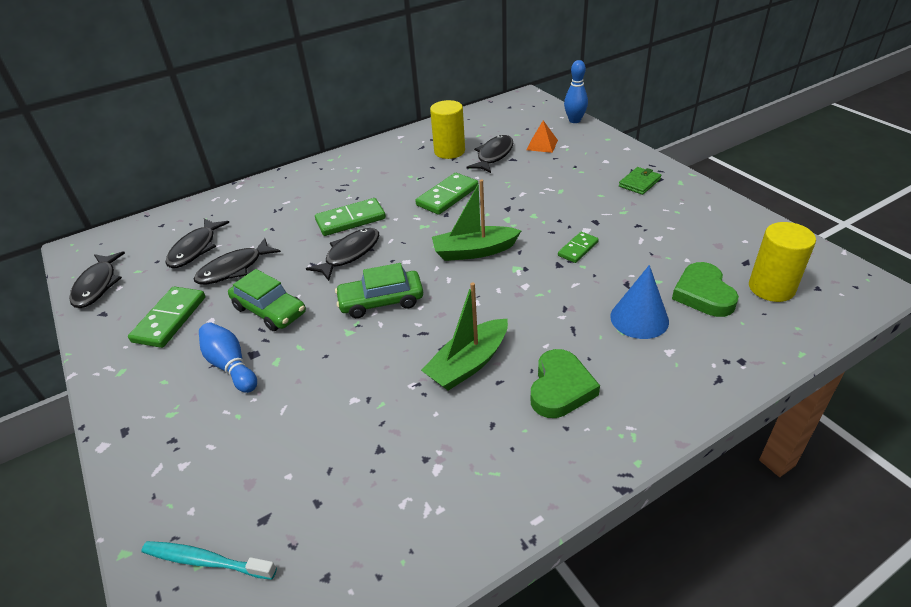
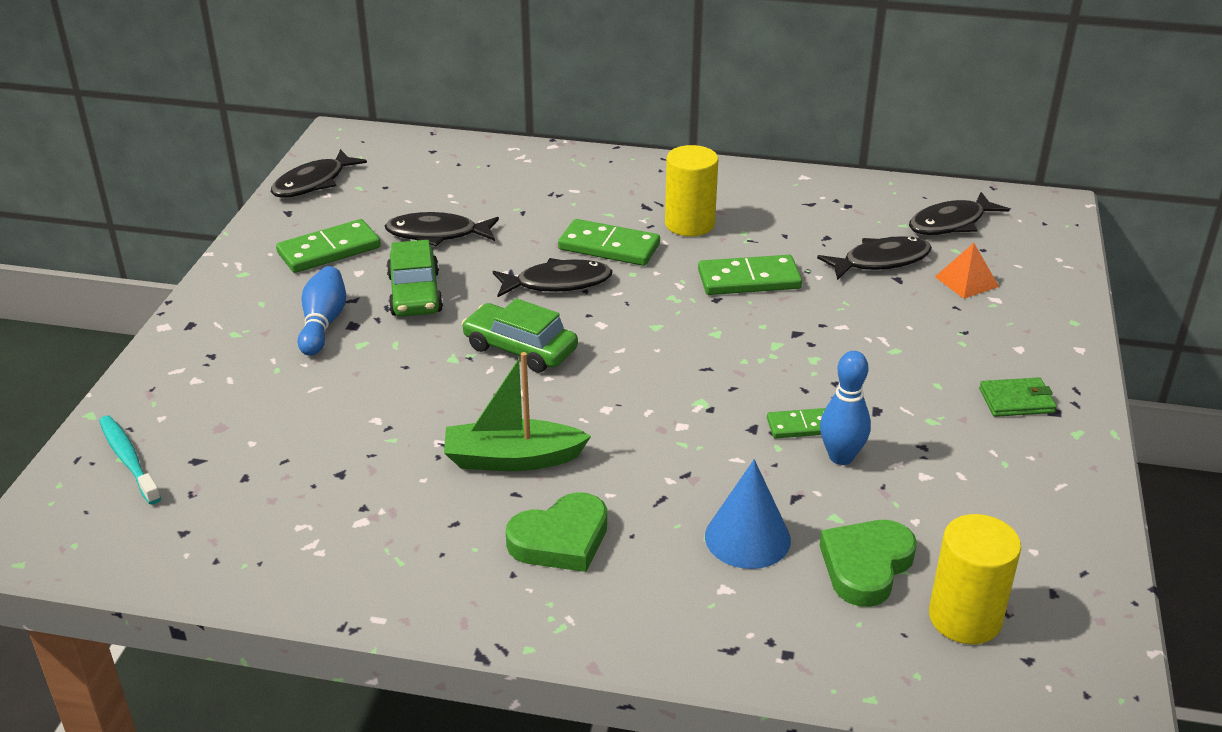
camera: 40 degrees right, 5 degrees down
black fish [165,218,229,268] -> black fish moved to [909,192,1010,235]
yellow cylinder [430,100,465,159] -> yellow cylinder moved to [665,145,718,236]
green boat [432,179,522,261] -> none
blue bowling pin [564,60,588,123] -> blue bowling pin moved to [820,351,871,465]

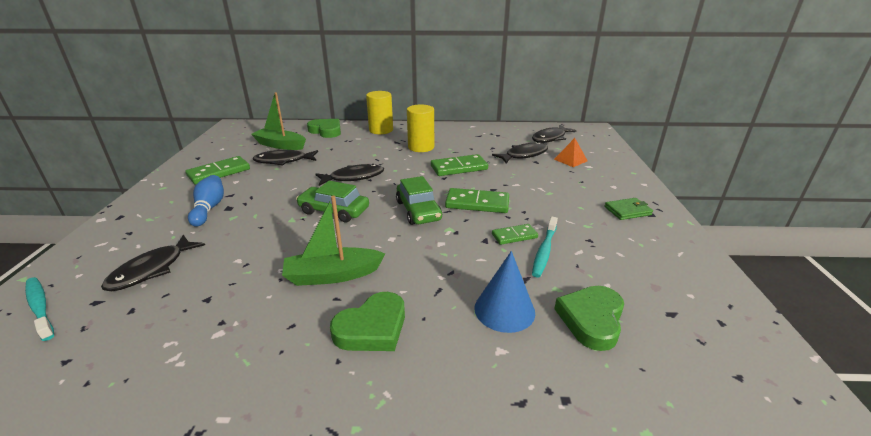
camera: 10 degrees left, 5 degrees down
black fish [271,149,367,198] -> black fish moved to [101,235,205,291]
green car [386,240,443,317] -> green car moved to [396,176,442,225]
green domino [558,219,660,266] -> green domino moved to [445,188,509,213]
blue bowling pin [820,351,871,465] -> turquoise toothbrush [532,217,558,278]
yellow cylinder [929,514,1021,644] -> yellow cylinder moved to [366,91,393,134]
none -> green boat [251,92,306,150]
none -> green heart [307,119,341,138]

